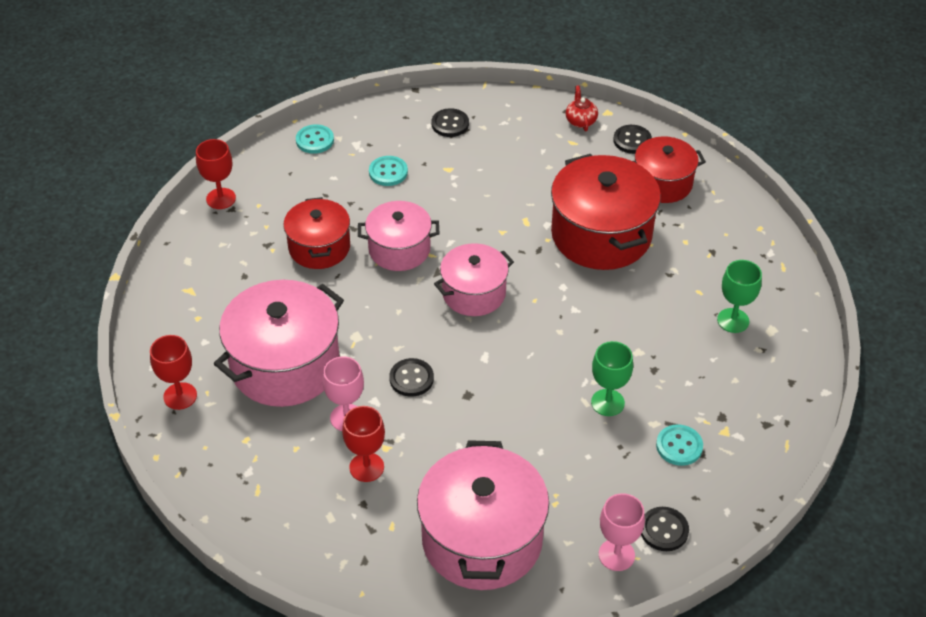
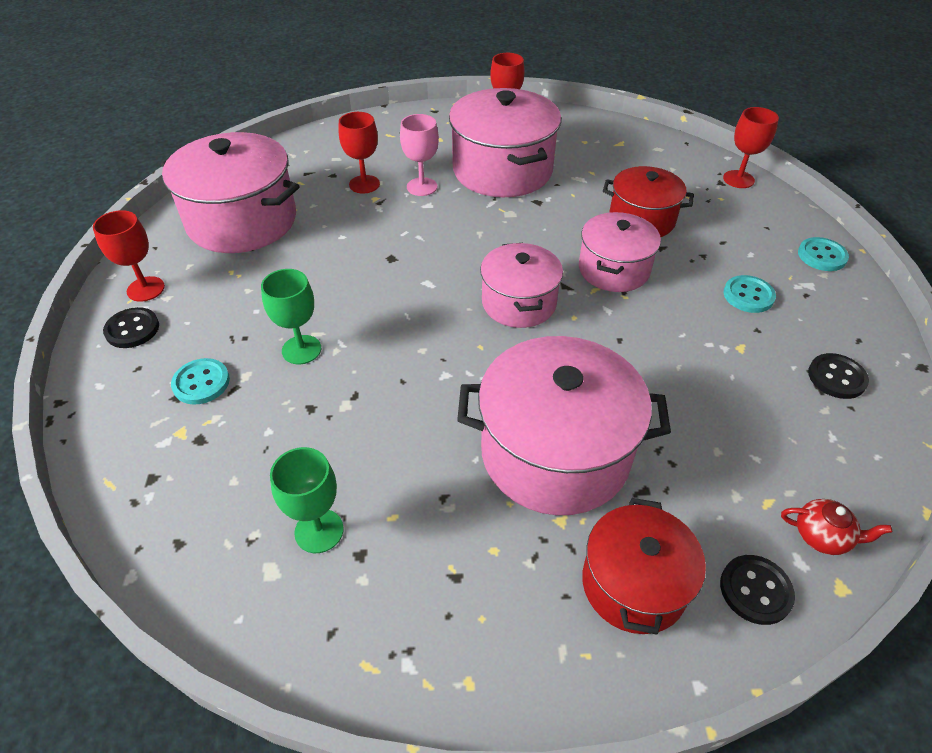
camera: 115 degrees right, 0 degrees up
black button [389,358,434,397] -> none
red pot [551,154,661,270] -> pink pot [457,336,671,515]
pink goblet [599,493,645,571] -> red goblet [93,210,165,302]

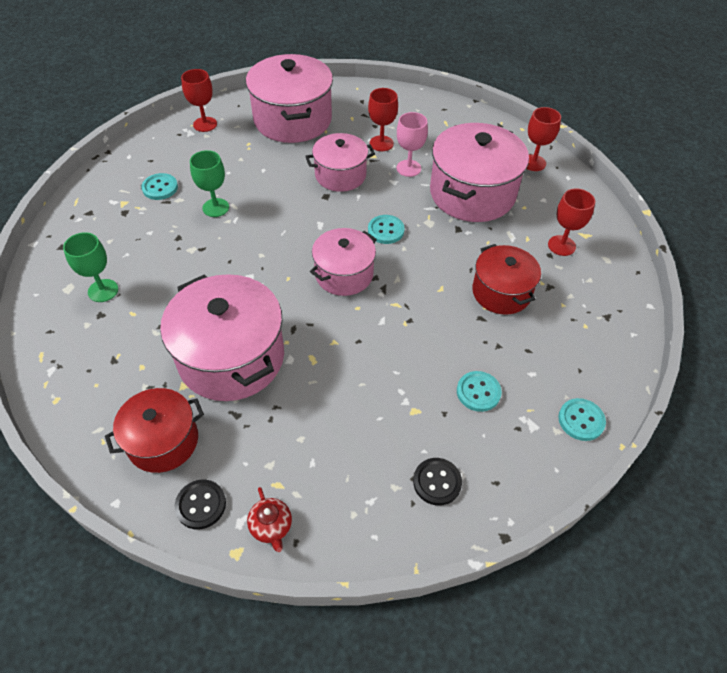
camera: 50 degrees right, 5 degrees up
black button [103,307,159,348] -> none
pink pot [579,212,661,292] -> pink pot moved to [305,133,375,192]
red goblet [723,107,779,188] -> red goblet moved to [548,188,595,256]
none -> turquoise button [368,215,405,244]

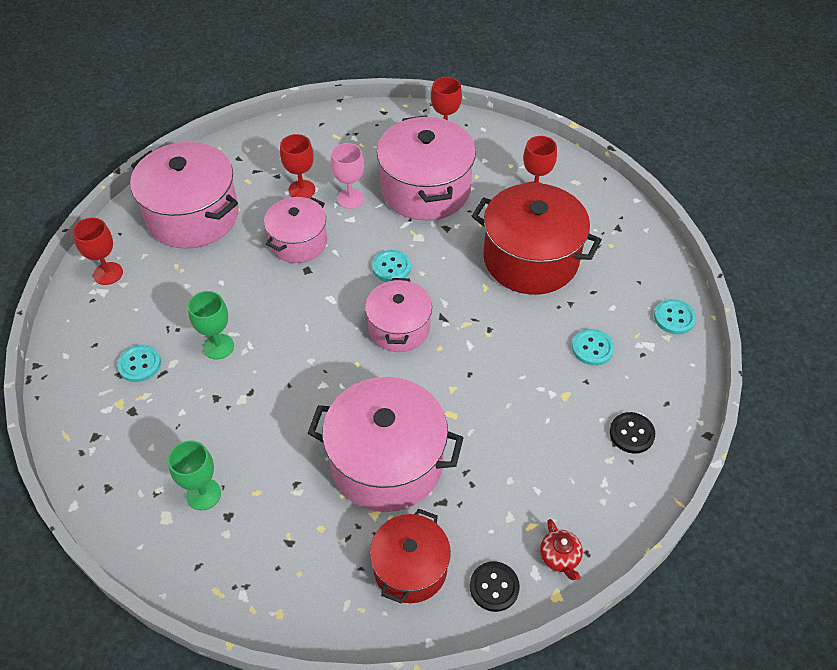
camera: 40 degrees left, 0 degrees up
red teapot [247,487,292,552] -> red teapot turned 45 degrees clockwise [540,519,583,580]
red pot [472,244,541,315] -> red pot [472,183,602,295], size x1.64

